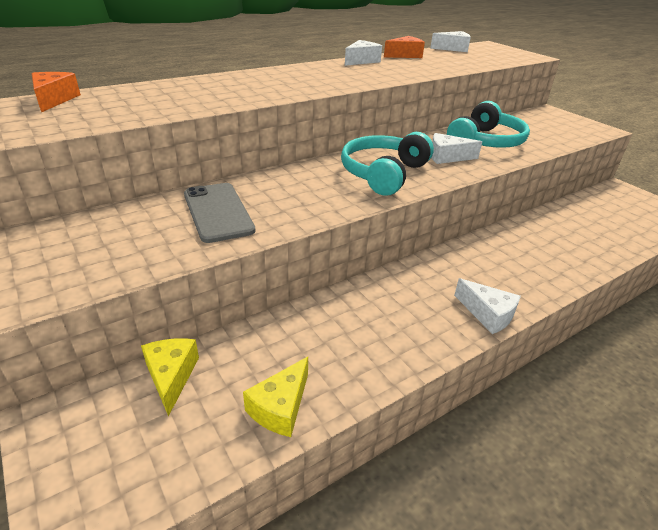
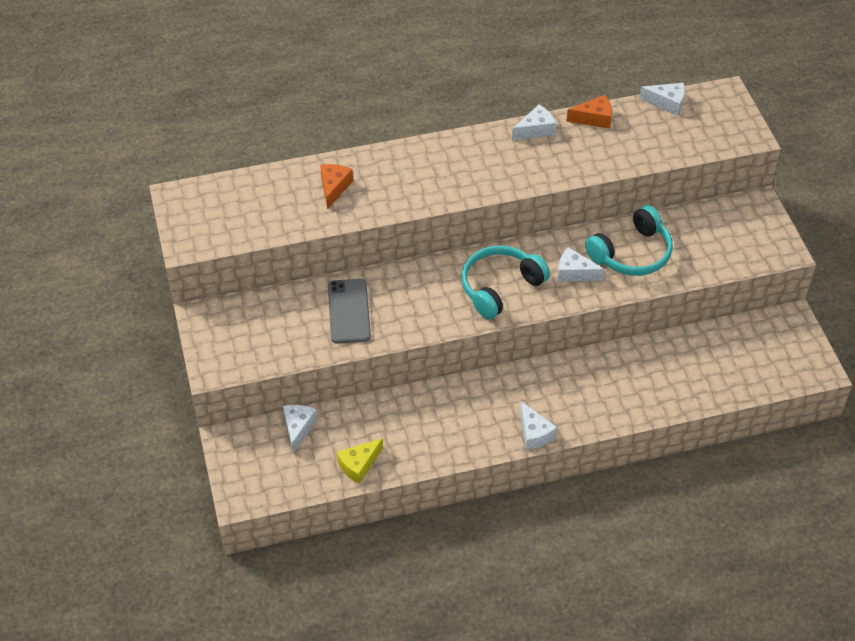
camera: 20 degrees right, 15 degrees up
orange cheese [32,72,81,112] -> orange cheese moved to [320,164,353,210]
yellow cheese [141,338,199,417] -> white cheese [283,405,317,454]

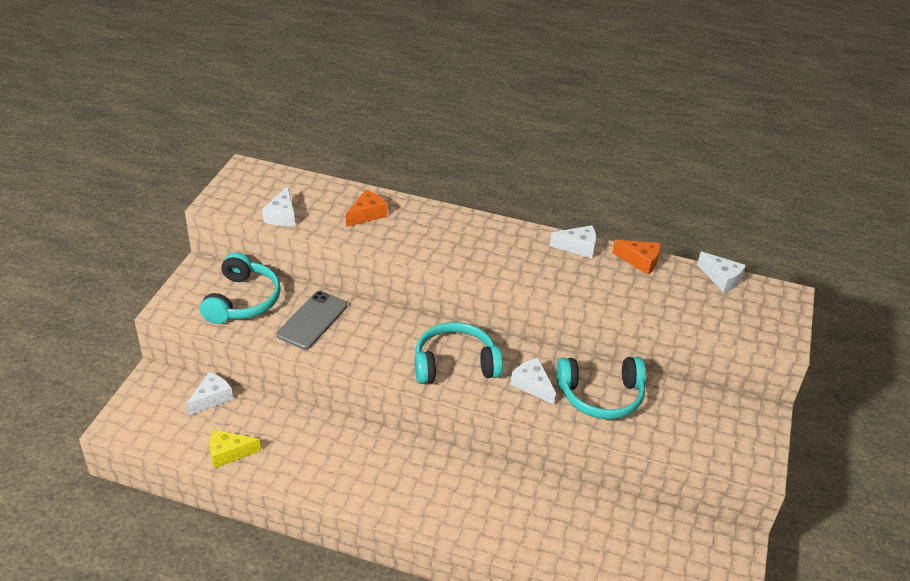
camera: 30 degrees right, 10 degrees down
white cheese [520,401,557,450] -> white cheese moved to [262,186,295,226]
none -> turquoise headphones [200,252,281,324]

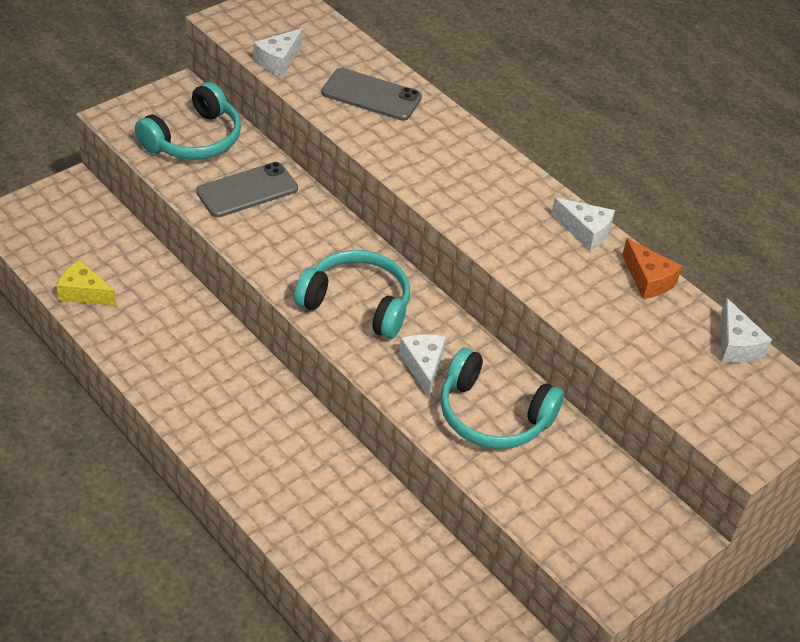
camera: 30 degrees right, 5 degrees up
white cheese [186,372,233,416] -> none
orange cheese [346,190,387,227] -> grey phone [321,68,422,121]

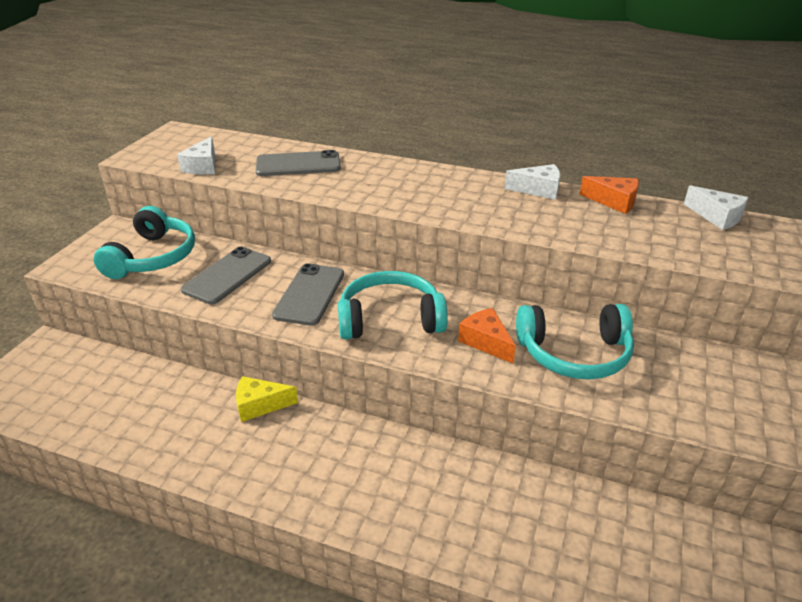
camera: 25 degrees left, 10 degrees down
yellow cheese [56,260,116,306] -> yellow cheese moved to [236,376,298,422]
white cheese [399,334,446,398] -> orange cheese [458,308,516,364]
none -> grey phone [272,263,344,326]

